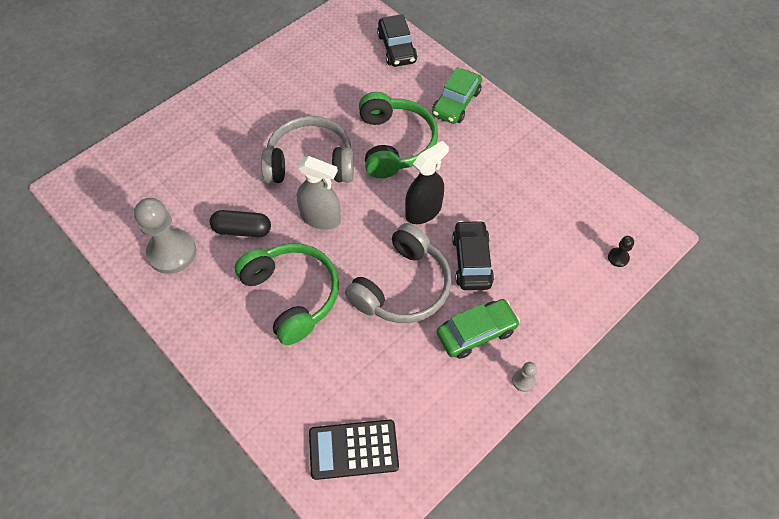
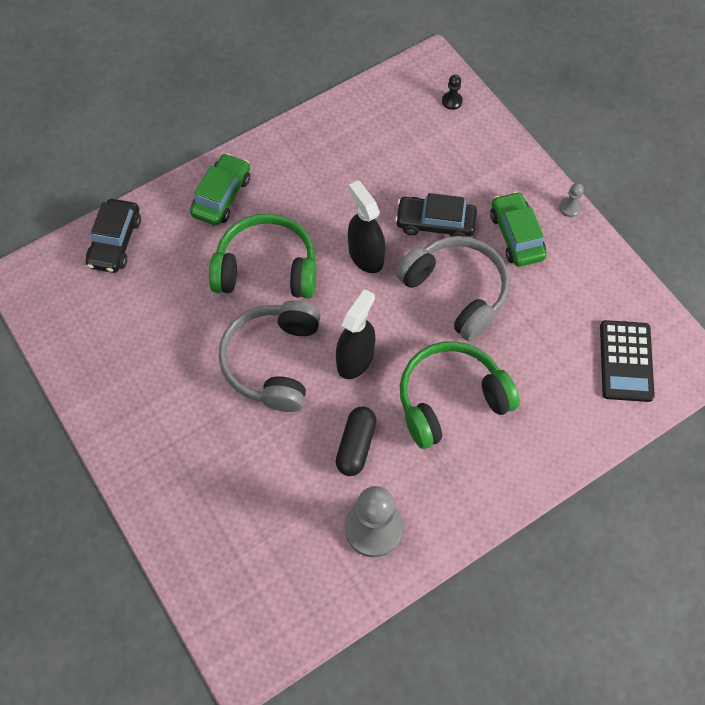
camera: 80 degrees left, 5 degrees up
grey spray bottle [297,156,341,230] -> black spray bottle [336,289,375,379]
black car [377,14,417,67] -> black car turned 105 degrees clockwise [86,199,141,273]
green car [432,67,482,124] -> green car turned 105 degrees counterclockwise [190,153,250,226]

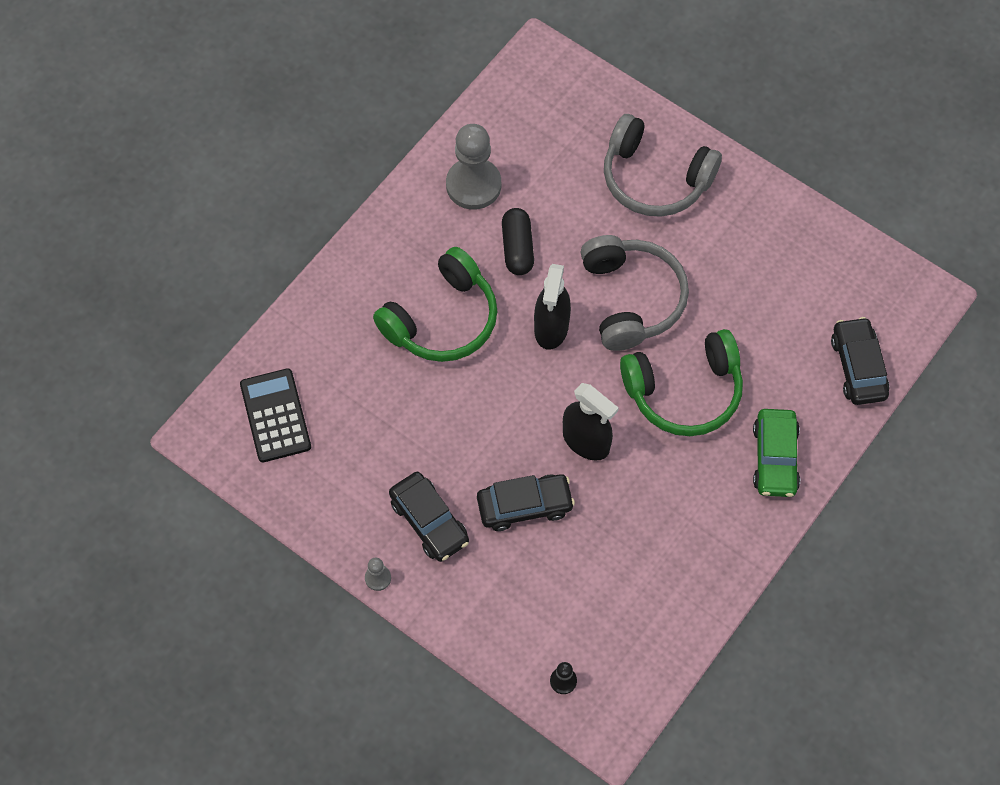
camera: 160 degrees right, 0 degrees up
grey headphones [396,236,510,341] -> grey headphones moved to [604,114,722,217]
green car [490,191,547,267] -> black car [389,472,469,562]

